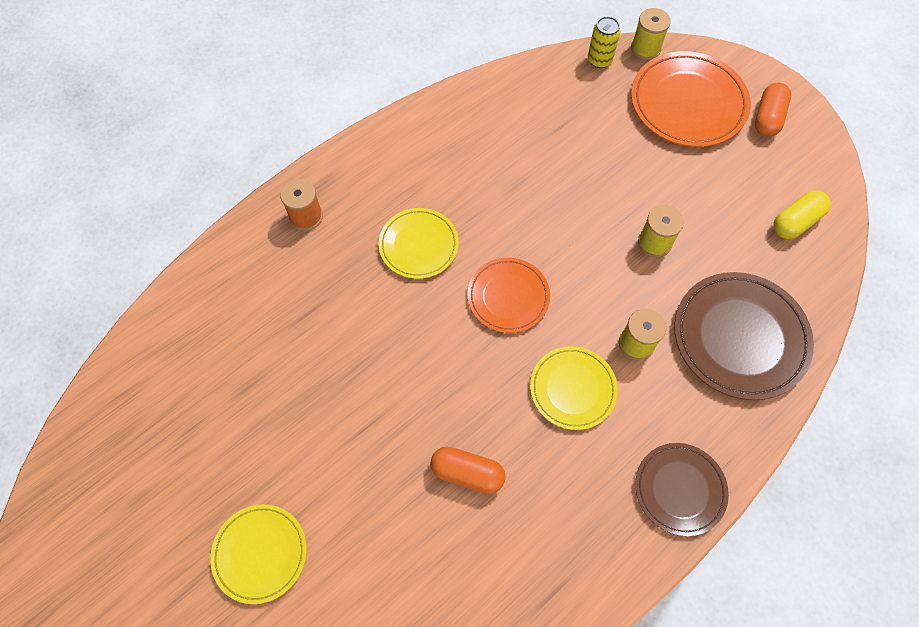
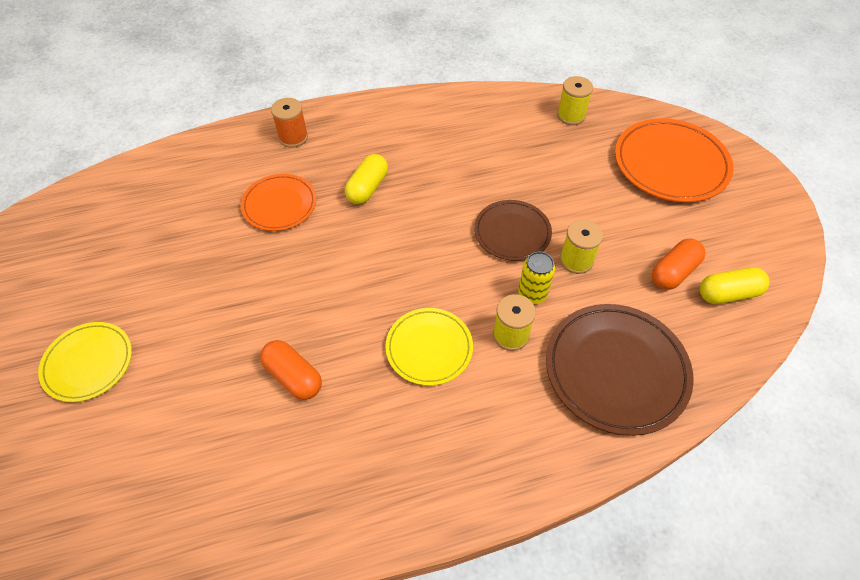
camera: 25 degrees right, 10 degrees down
yellow plate [379,208,459,279] -> yellow capsule [345,154,388,204]
orange plate [467,258,550,333] -> orange plate moved to [241,174,316,231]
yellow can [588,16,620,68] -> yellow can moved to [518,252,555,304]
yellow spool [631,8,671,60] -> yellow spool moved to [557,76,593,125]
brown plate [635,443,729,536] -> brown plate moved to [474,200,552,261]
orange capsule [755,83,791,137] -> orange capsule moved to [652,239,705,290]

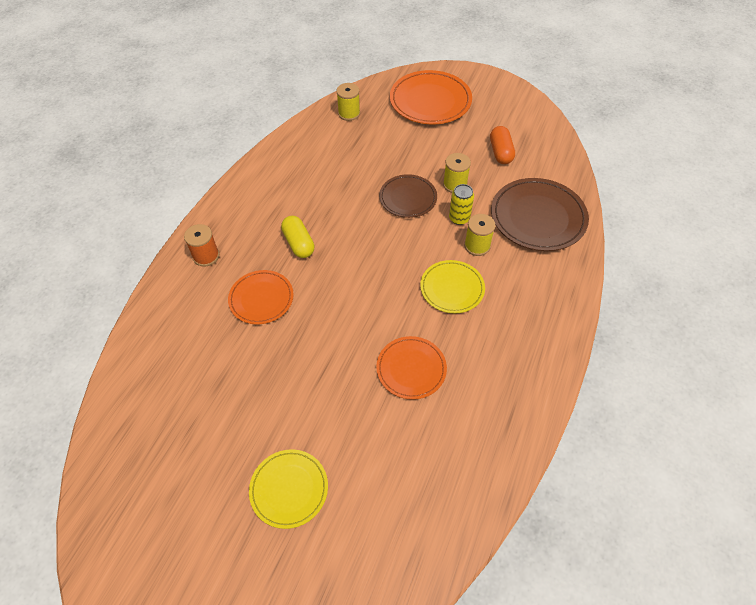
camera: 50 degrees left, 0 degrees up
orange capsule [260,340,322,400] -> orange plate [376,336,447,400]
yellow capsule [700,267,770,304] -> none

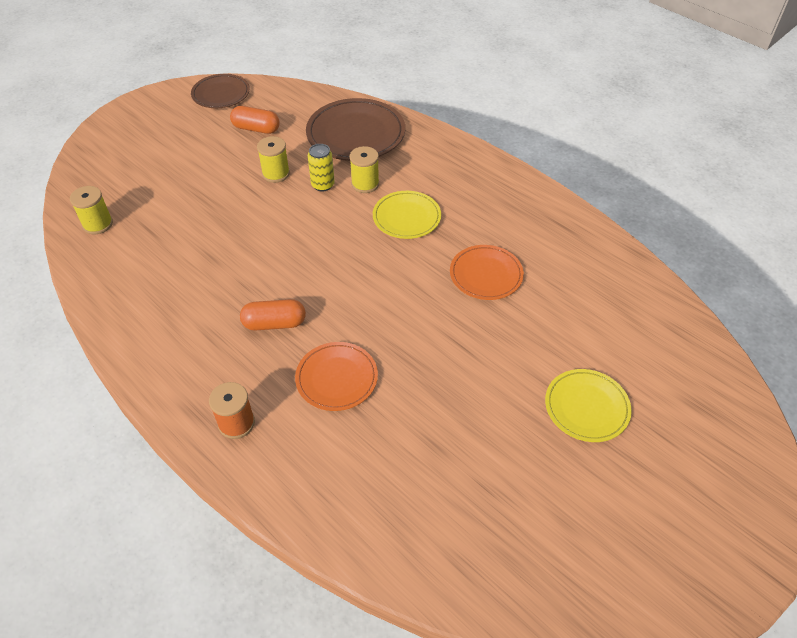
camera: 70 degrees left, 5 degrees down
yellow capsule [281,216,315,258] -> orange capsule [240,299,306,331]
brown plate [379,174,437,218] -> brown plate moved to [191,74,250,108]
orange plate [390,70,472,124] -> none

